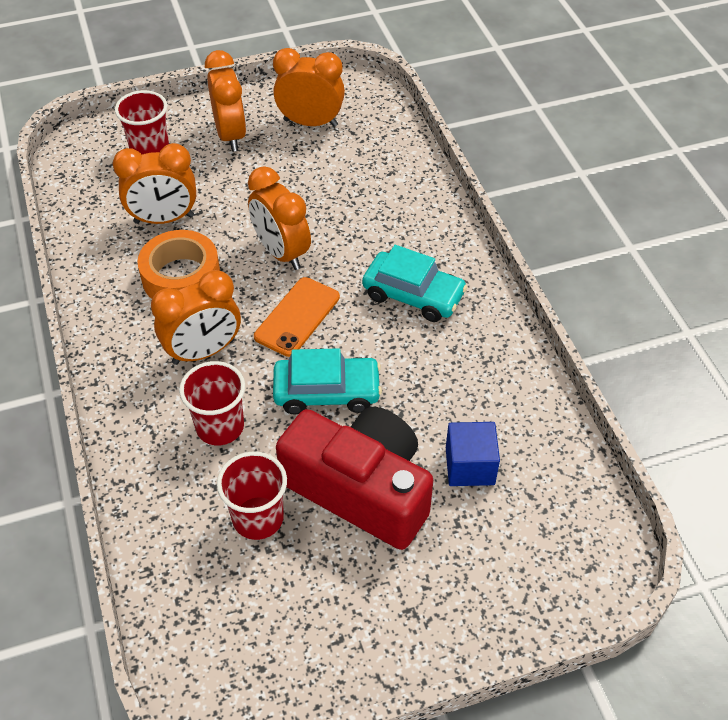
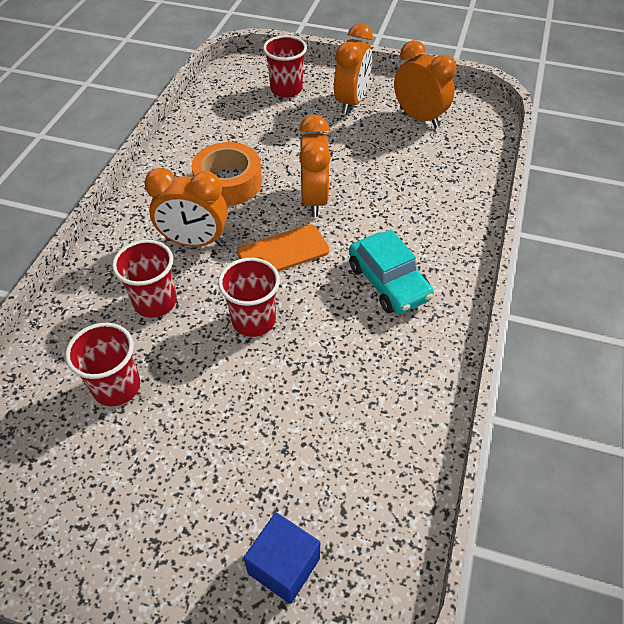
camera: 35 degrees right, 0 degrees up
orange clock [113,143,196,224] -> none
turquoise car [273,348,382,414] -> red cup [218,258,280,337]
red camera [276,407,433,550] -> none
blue cube [446,422,500,486] -> blue cube moved to [244,512,320,604]

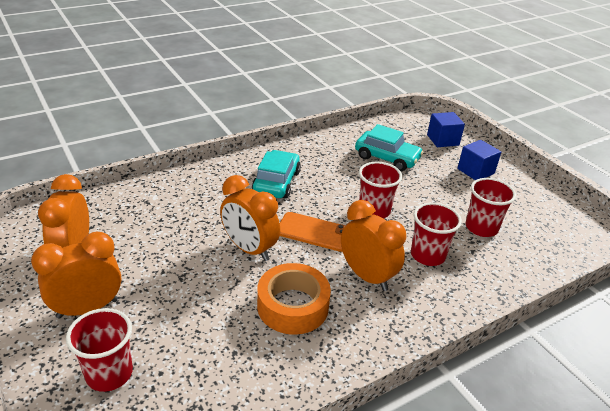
camera: 140 degrees left, 15 degrees down
orange clock [299,115,331,217] -> orange clock turned 90 degrees clockwise [220,175,280,261]
none -> turquoise car [355,124,423,171]
none -> blue cube [457,140,501,180]

